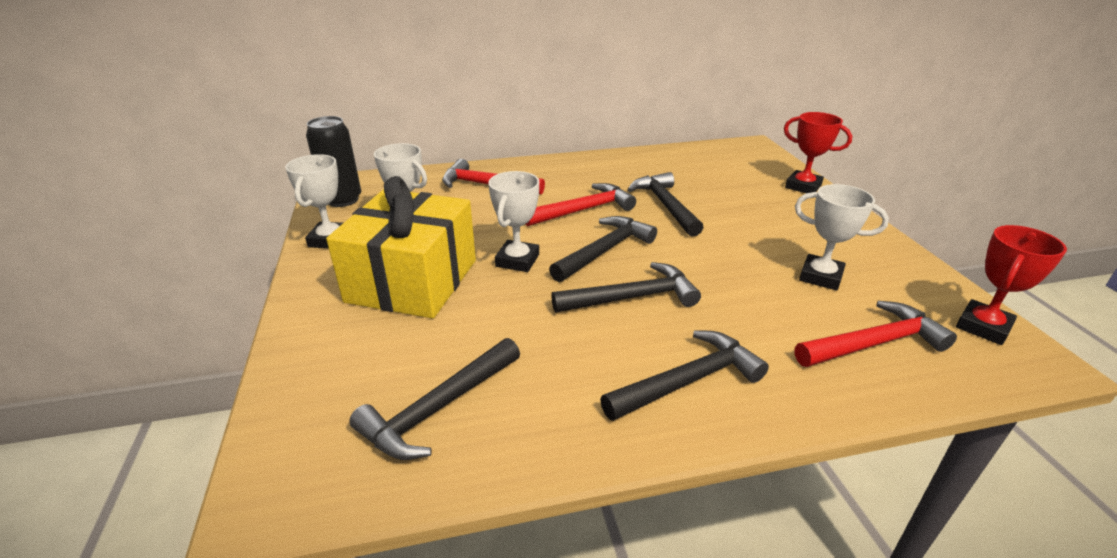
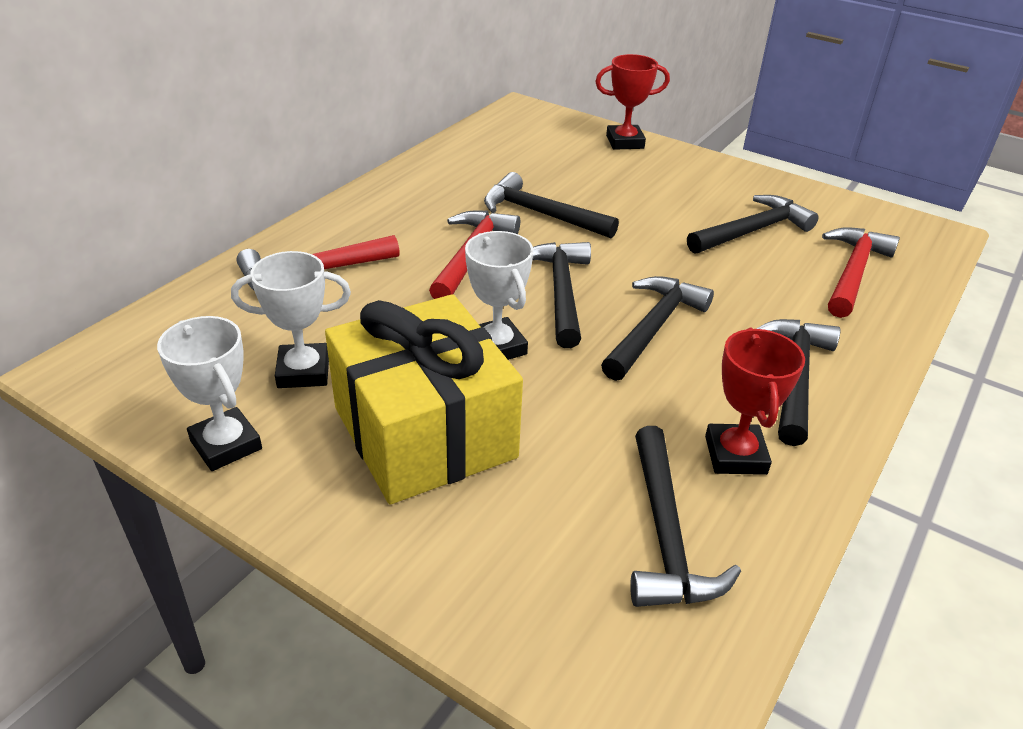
camera: 45 degrees left, 5 degrees up
black can [306,116,361,207] -> none
white trophy [795,184,889,291] -> black hammer [687,195,819,254]
red trophy [956,225,1067,345] -> red trophy moved to [705,328,805,475]

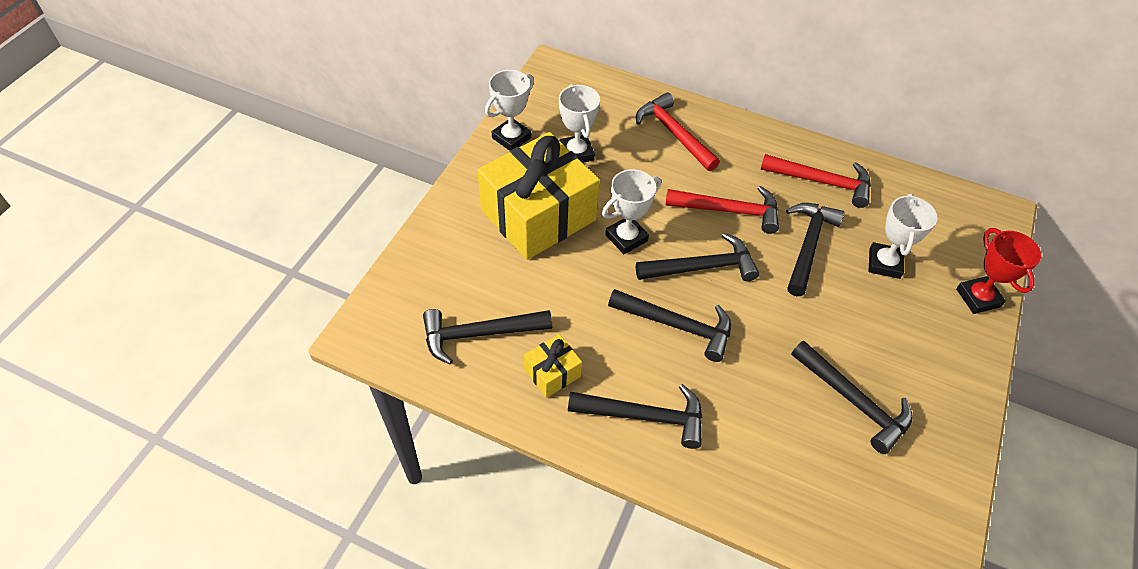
camera: 80 degrees right, 15 degrees up
red trophy [705,328,805,475] -> yellow gift [524,334,582,398]
red hammer [822,227,900,318] -> red hammer moved to [761,154,871,208]
none -> white trophy [869,194,938,279]

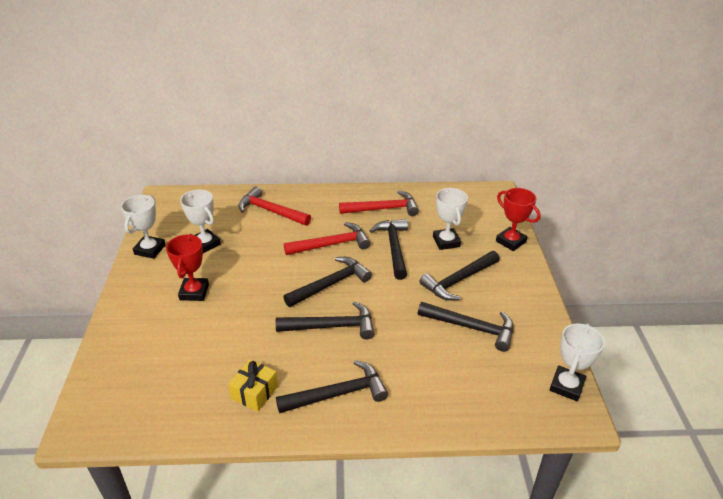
camera: 25 degrees left, 15 degrees down
black hammer [423,309,552,365] -> black hammer moved to [419,251,500,301]
yellow gift [477,132,600,260] -> red trophy [166,234,209,301]
white trophy [602,169,661,254] -> white trophy moved to [550,323,605,401]

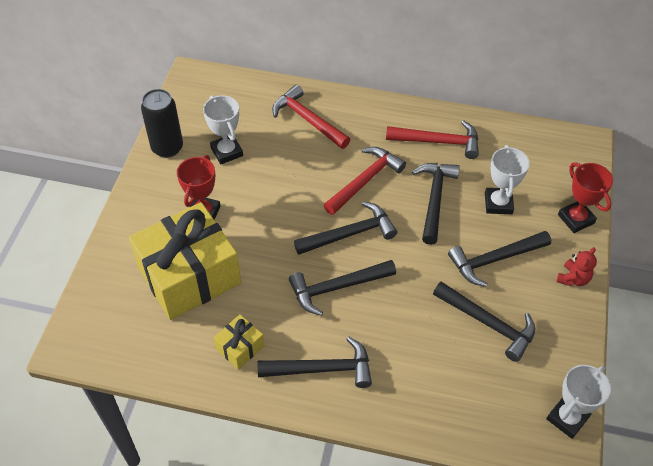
camera: 15 degrees right, 15 degrees up
white trophy [121,195,166,259] -> black can [141,89,183,158]
black hammer [276,301,374,339] -> black hammer turned 150 degrees clockwise [289,260,396,316]
red hammer [284,222,370,255] -> red hammer turned 45 degrees counterclockwise [324,147,406,215]
none -> yellow gift [129,202,241,320]
none -> red teddy bear [557,247,597,286]

